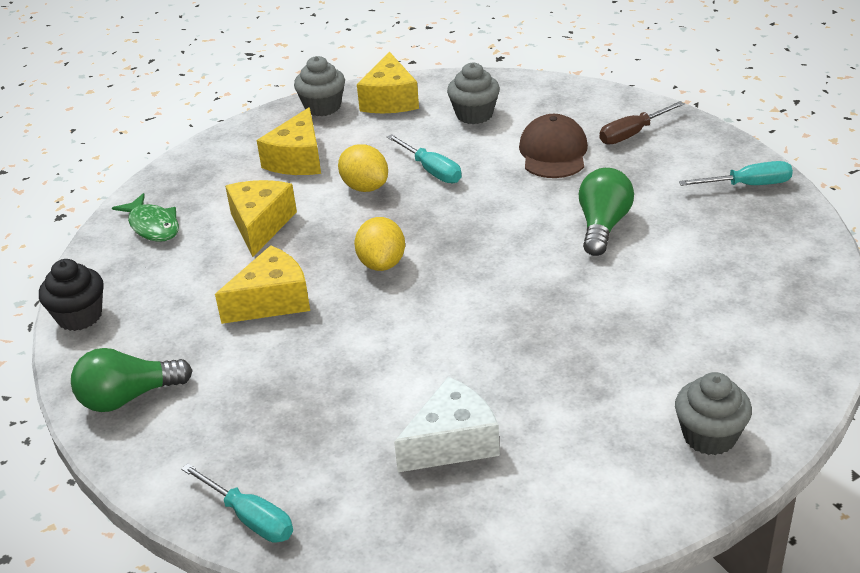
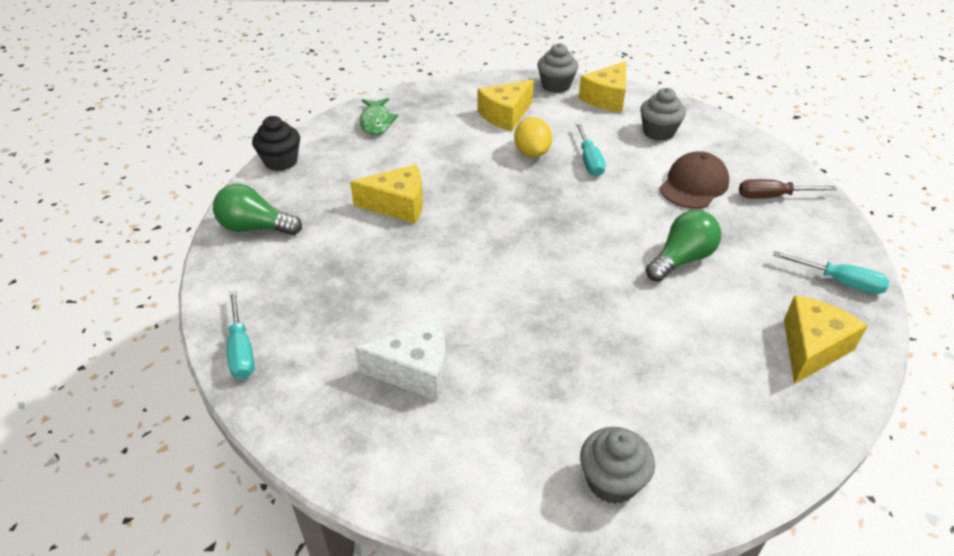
camera: 30 degrees right, 5 degrees up
yellow cheese [225,180,297,257] -> yellow cheese moved to [784,295,868,384]
yellow lemon [354,217,405,271] -> none

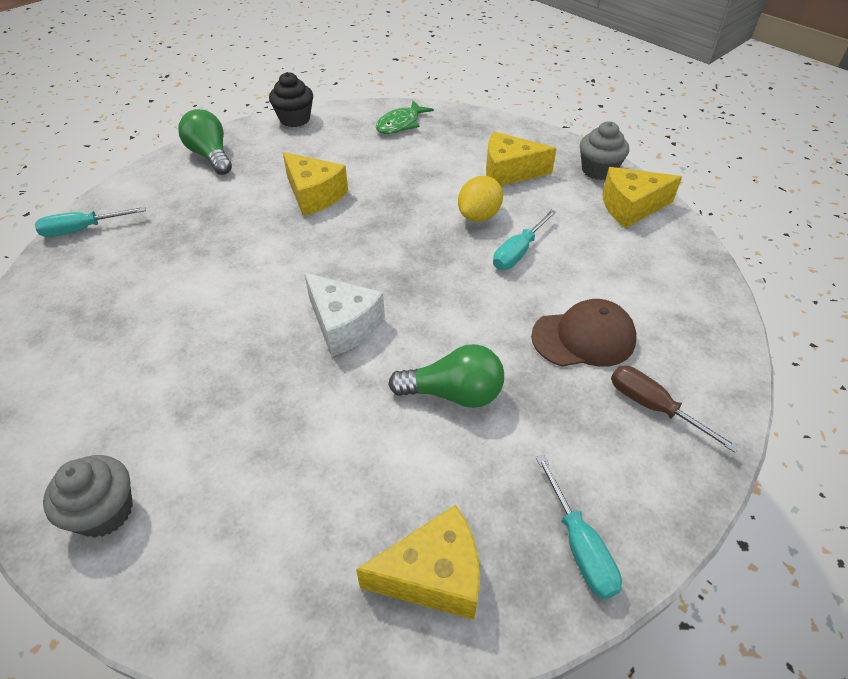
camera: 45 degrees right, 5 degrees up
turquoise screwdriver [227,290,254,379] -> turquoise screwdriver turned 45 degrees clockwise [35,207,146,237]
white cheese [355,319,446,401] -> white cheese moved to [304,273,385,357]
grey cupcake [640,88,686,141] -> none

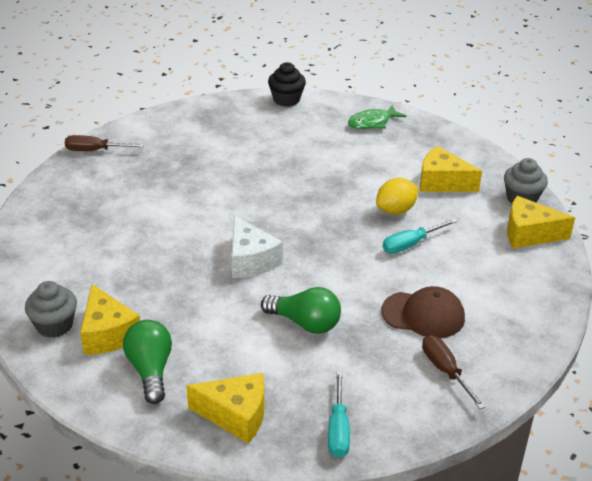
camera: 20 degrees right, 10 degrees down
turquoise screwdriver [35,207,146,237] -> brown screwdriver [65,135,144,151]
green light bulb [178,109,232,175] -> green light bulb moved to [123,320,172,404]
yellow cheese [283,152,348,216] -> yellow cheese moved to [80,284,140,355]

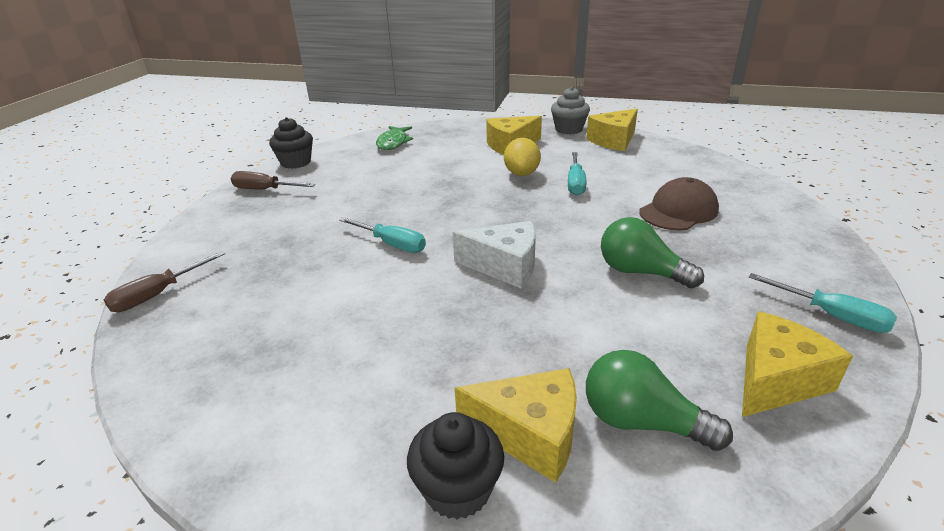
camera: 50 degrees left, 5 degrees down
grey cupcake [25,281,77,338] -> black cupcake [407,412,504,520]
green light bulb [261,287,341,334] -> green light bulb turned 120 degrees counterclockwise [601,217,704,288]
brown screwdriver [422,335,486,409] -> brown screwdriver moved to [231,171,315,189]
none -> turquoise screwdriver [339,217,426,253]

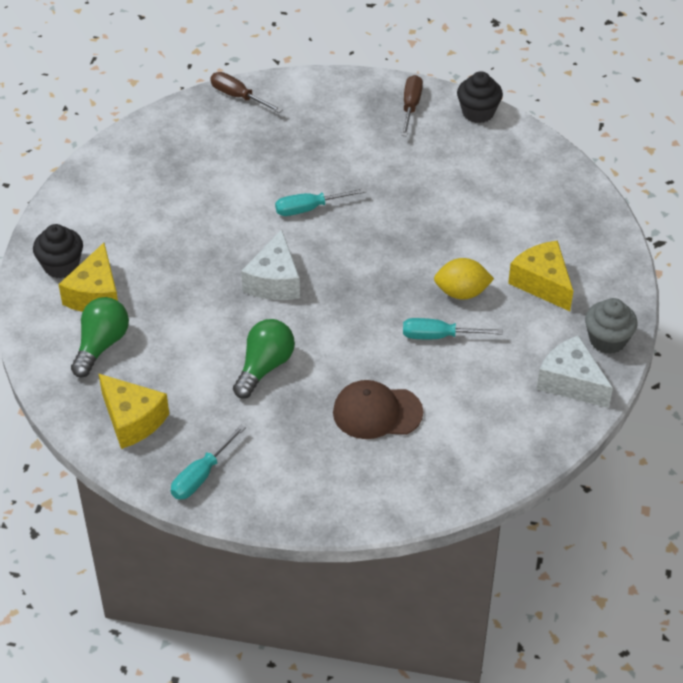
camera: 85 degrees right, 15 degrees up
turquoise screwdriver [339,217,426,253] -> turquoise screwdriver turned 45 degrees clockwise [275,188,366,216]
green fish [376,126,413,150] -> none
yellow cheese [586,109,638,151] -> white cheese [537,335,613,408]
brown cap [640,177,719,230] -> brown cap turned 135 degrees clockwise [333,380,423,439]

